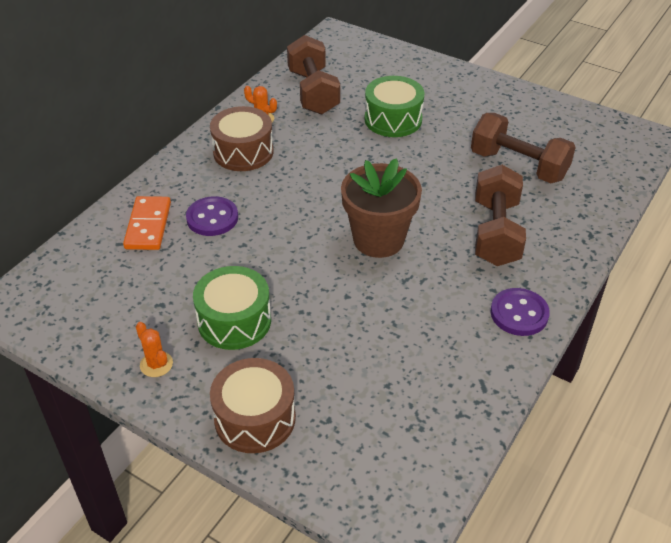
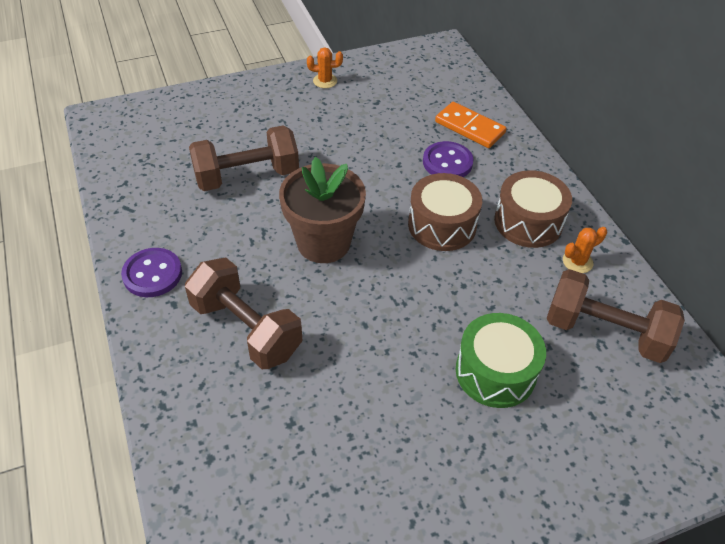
camera: 125 degrees right, 5 degrees up
green drum [193,266,271,350] -> none
brown drum [210,358,296,453] -> brown drum moved to [408,173,482,251]
brown dumbbell [471,113,576,183] -> brown dumbbell moved to [189,125,299,191]

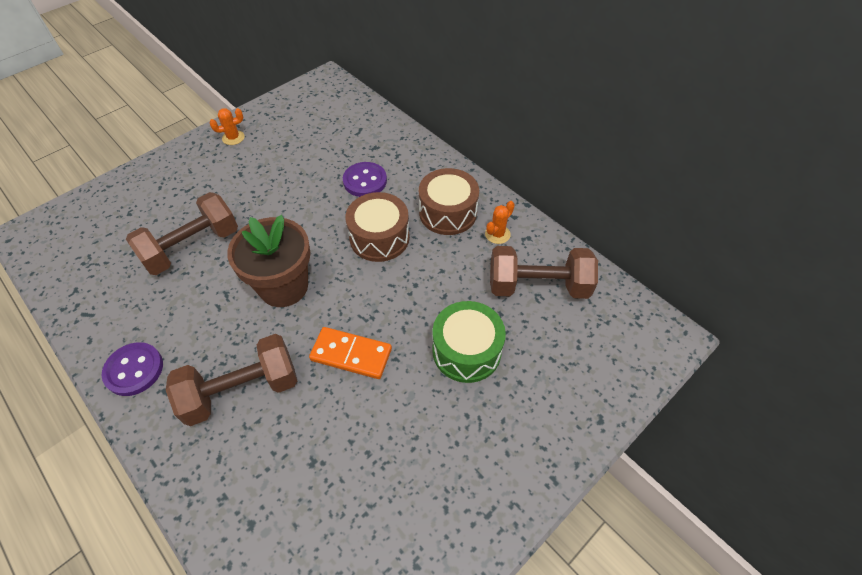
camera: 20 degrees left, 5 degrees up
brown dumbbell [185,258,303,369] -> brown dumbbell turned 45 degrees counterclockwise [166,334,297,426]
orange domino [435,102,507,148] -> orange domino moved to [309,327,392,379]

